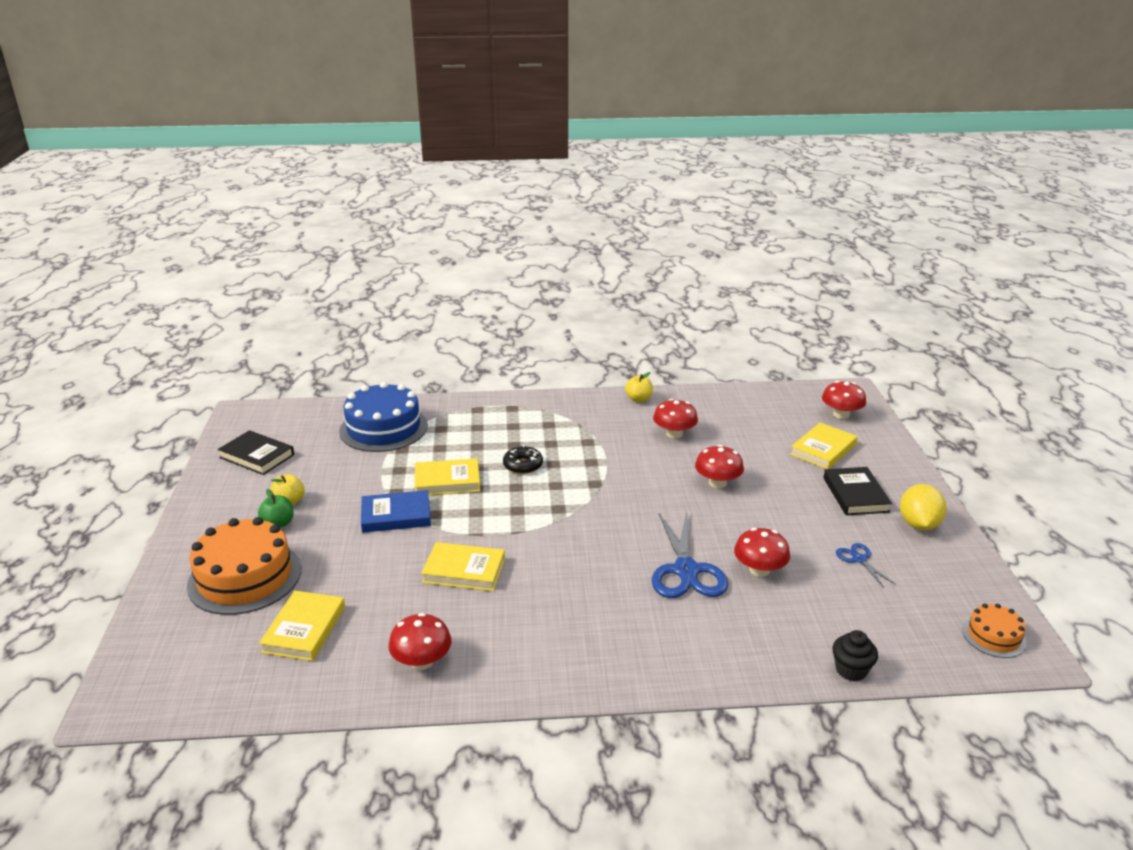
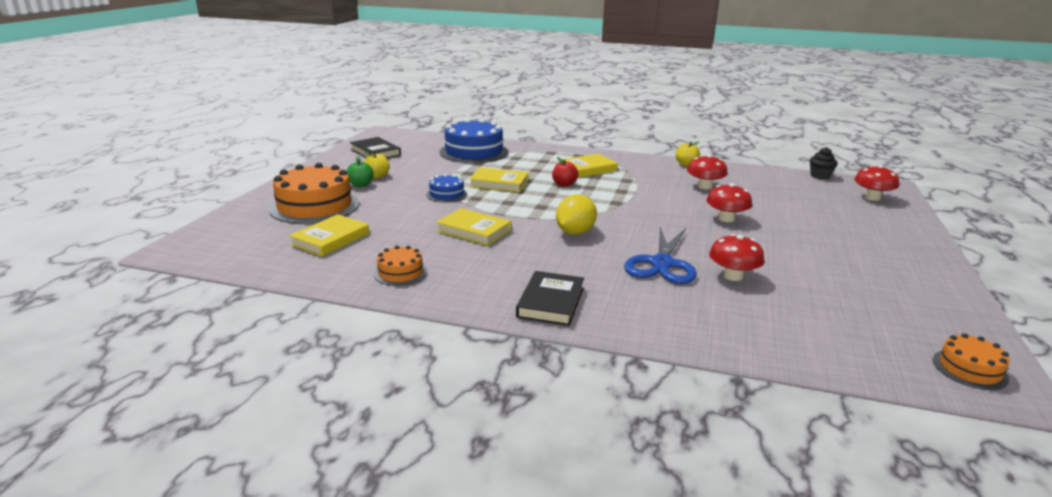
camera: 20 degrees right, 5 degrees down
blue book [361,490,431,533] -> blue cake [426,174,467,202]
red mushroom [388,613,452,670] -> orange cake [374,245,427,286]
black donut [503,445,543,474] -> red apple [552,157,578,187]
yellow book [790,423,857,469] -> yellow book moved to [562,154,618,178]
black book [823,467,892,515] -> black book moved to [516,271,584,326]
black cupcake [832,630,878,681] -> black cupcake moved to [809,147,838,179]
blue scissors [836,543,896,588] -> none
yellow lemon [900,484,947,530] -> yellow lemon moved to [556,194,597,235]

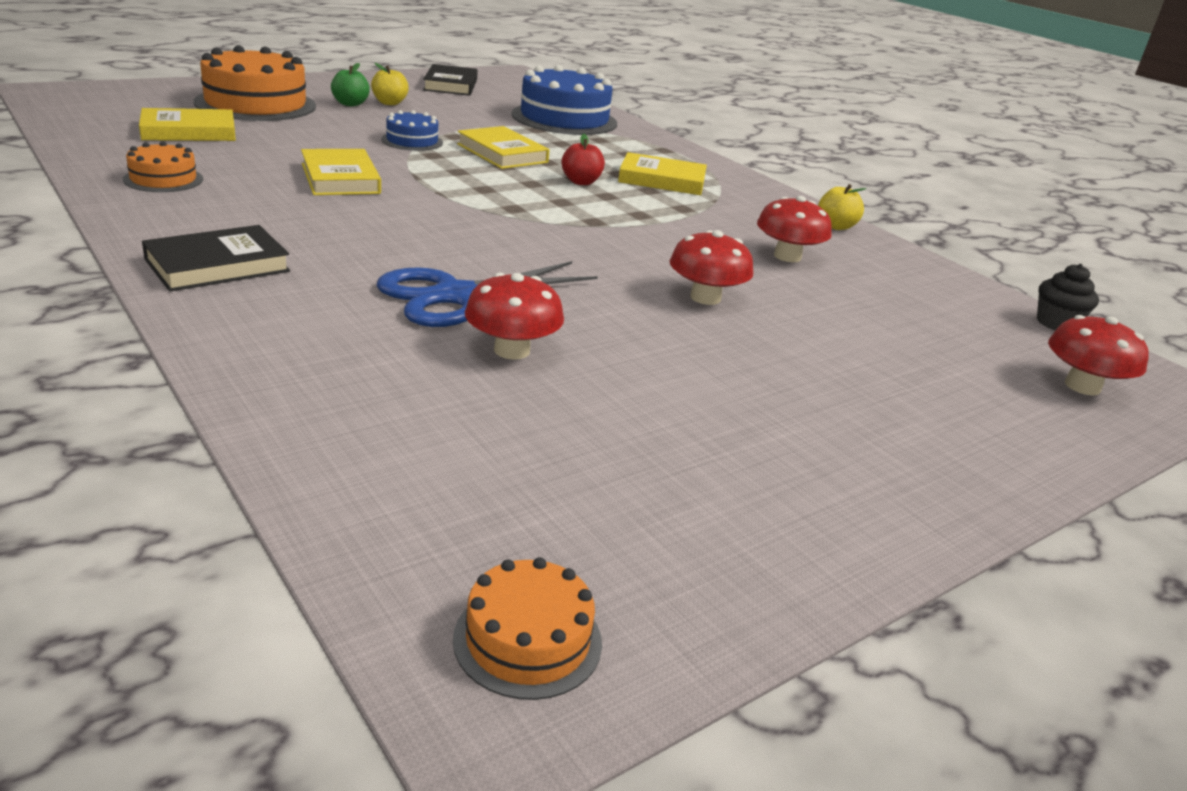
camera: 35 degrees right, 5 degrees up
yellow lemon [556,194,597,235] -> none

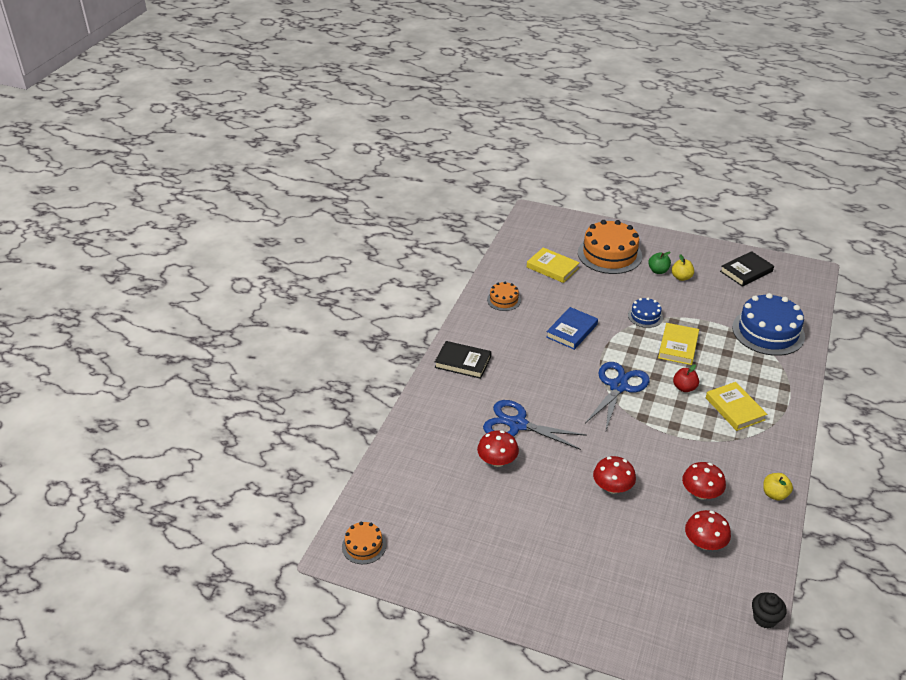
camera: 60 degrees right, 10 degrees up
yellow book [301,149,381,195] -> blue book [546,307,598,350]
red mushroom [1048,315,1149,395] -> red mushroom moved to [685,510,731,550]
none -> blue scissors [585,362,649,430]

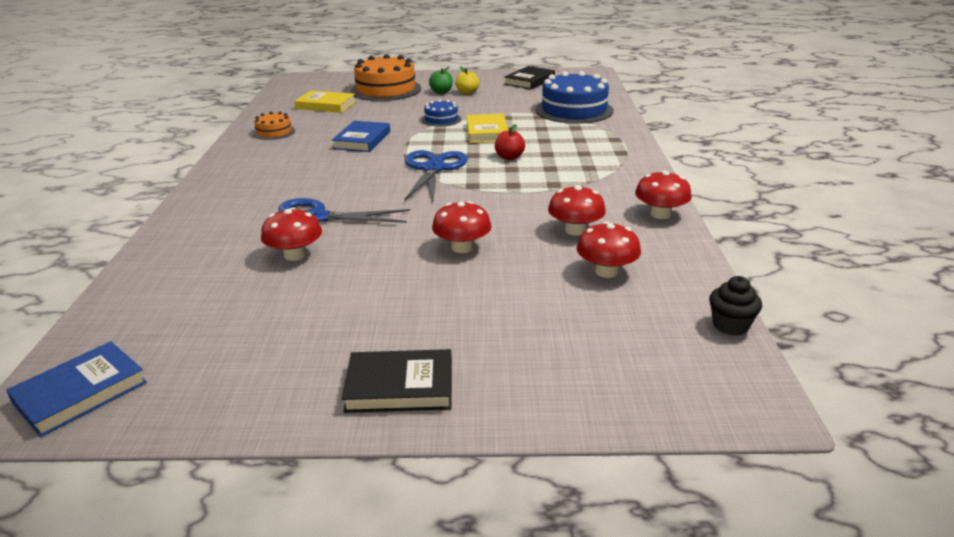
camera: 20 degrees left, 10 degrees down
orange cake [342,522,386,564] -> blue book [6,341,147,437]
black book [435,341,491,379] -> black book moved to [342,349,452,413]
yellow book [706,382,767,431] -> none
yellow apple [763,473,793,501] -> red mushroom [635,170,692,219]

